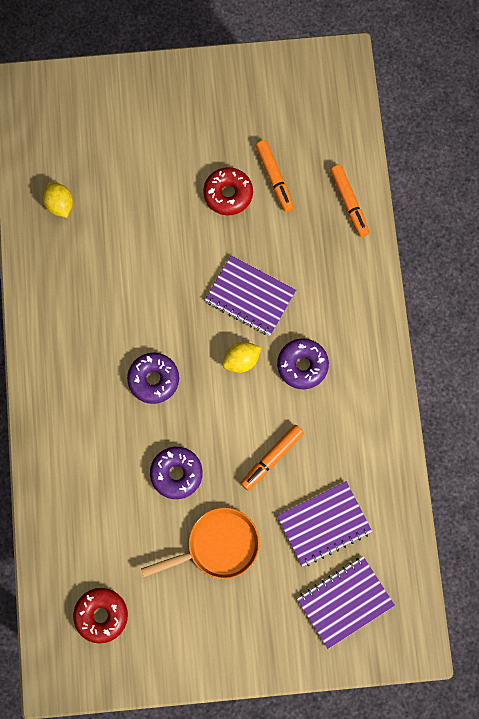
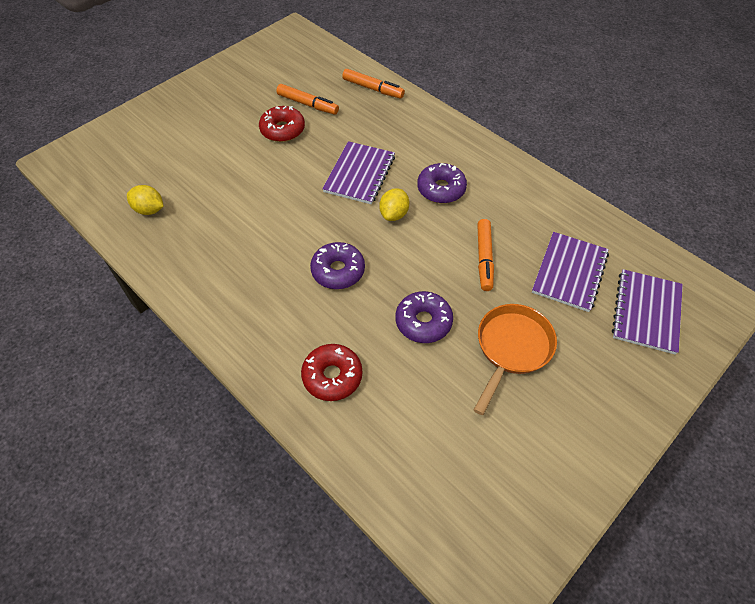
camera: 40 degrees left, 20 degrees down
red donut [73,588,128,643] -> red donut moved to [301,344,362,401]
purple notebook [205,255,296,336] -> purple notebook turned 60 degrees counterclockwise [322,141,395,204]

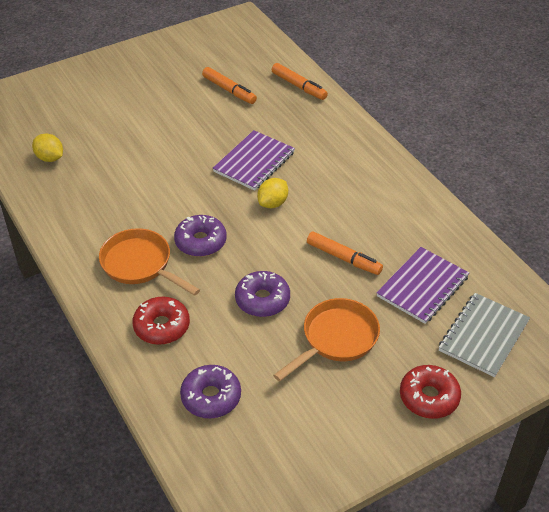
camera: 15 degrees right, 10 degrees down
red donut [259,106,305,142] -> red donut moved to [400,365,461,419]
purple donut [417,163,467,203] -> purple donut moved to [180,365,241,418]
orange marker [477,219,494,291] -> orange marker turned 75 degrees counterclockwise [307,231,383,275]
purple notebook [612,269,683,355] -> grey notebook [439,293,530,377]
none -> orange pan [99,228,200,296]

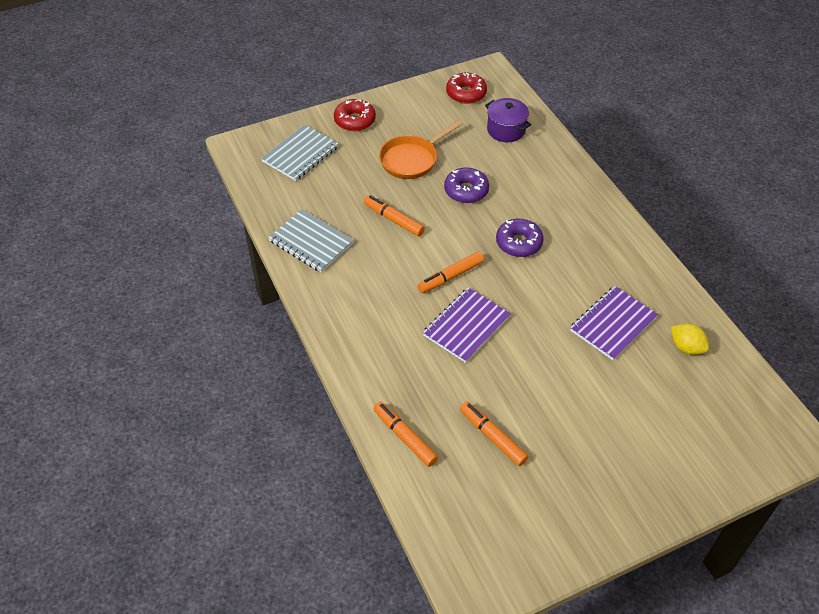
camera: 175 degrees left, 5 degrees up
orange pan [99,228,200,296] -> none
red donut [132,297,190,345] -> red donut moved to [446,73,487,104]
purple donut [180,365,241,418] -> purple pot [485,98,531,142]
yellow lemon [257,178,288,208] -> orange marker [418,252,484,293]
purple notebook [376,247,469,324] -> purple notebook moved to [570,286,658,360]
none -> grey notebook [268,209,354,272]

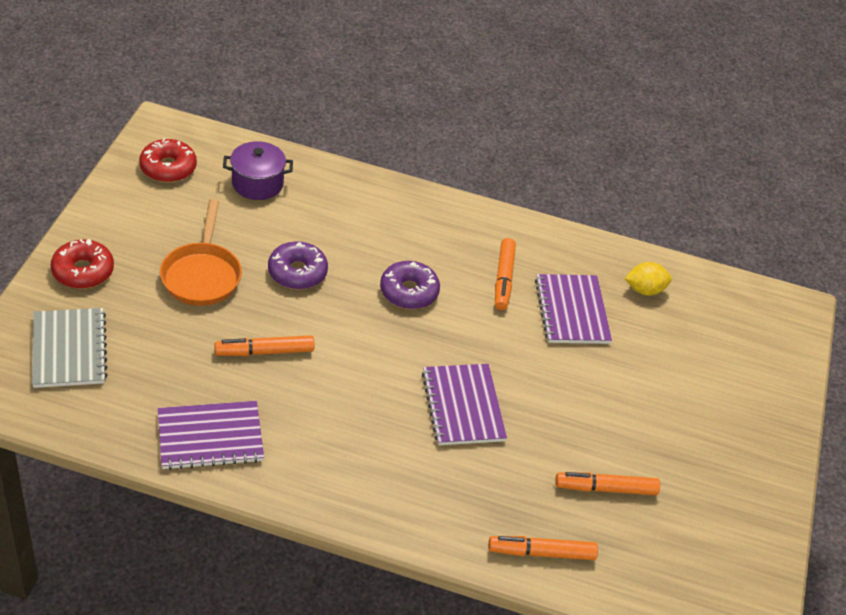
camera: 55 degrees left, 5 degrees down
grey notebook [268,209,354,272] -> purple notebook [158,401,264,470]
orange marker [418,252,484,293] -> orange marker moved to [495,238,516,310]

